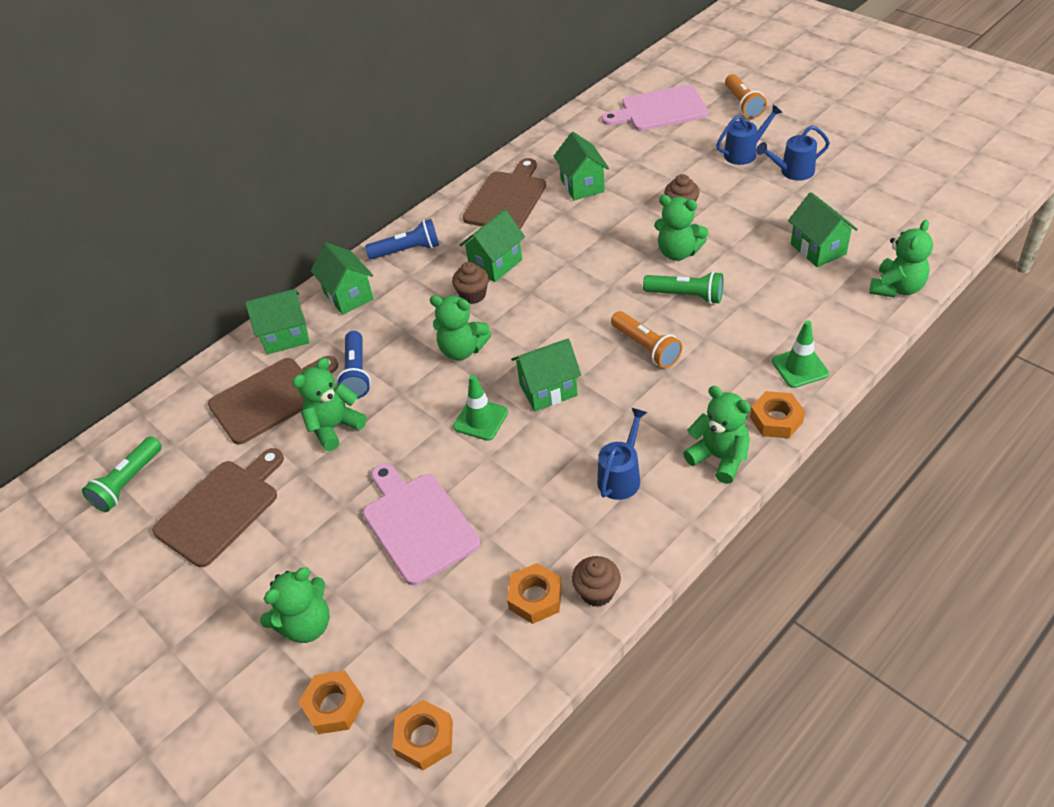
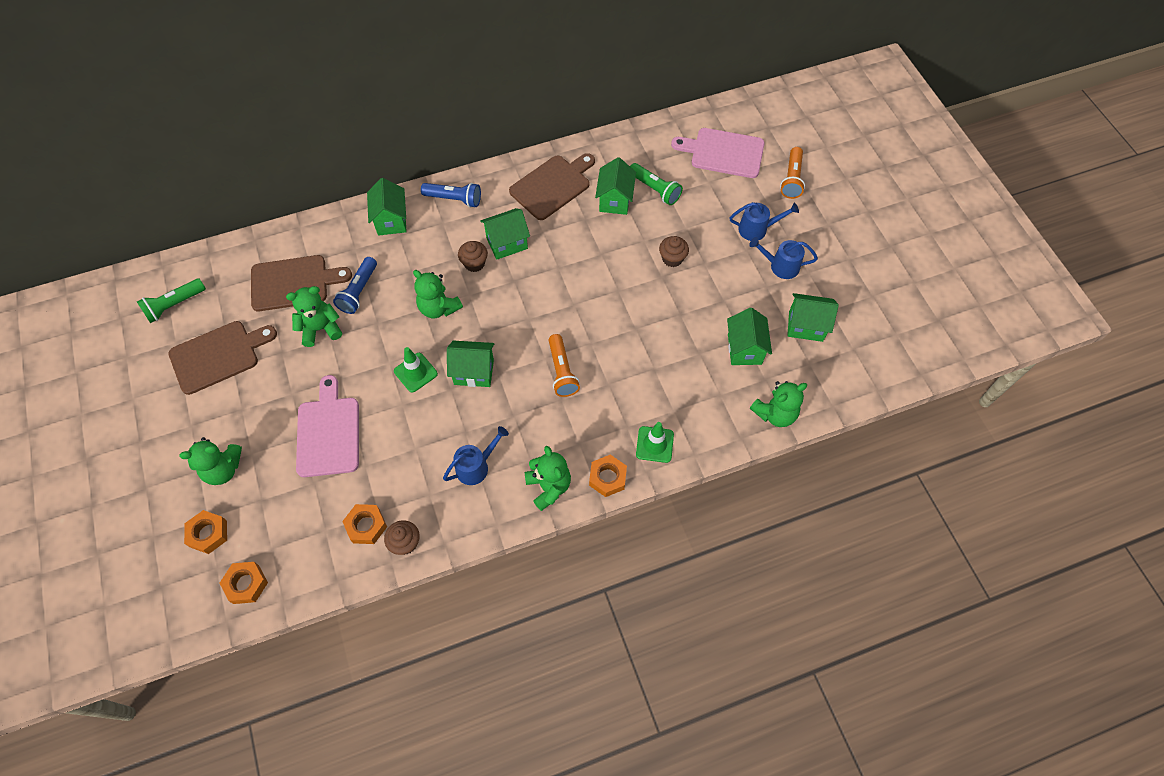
camera: 20 degrees right, 15 degrees up
green house [245,289,310,355] -> green house moved to [787,293,839,342]
green flashlight [643,271,724,304] -> green flashlight moved to [630,163,683,205]
green teddy bear [654,195,708,261] -> none

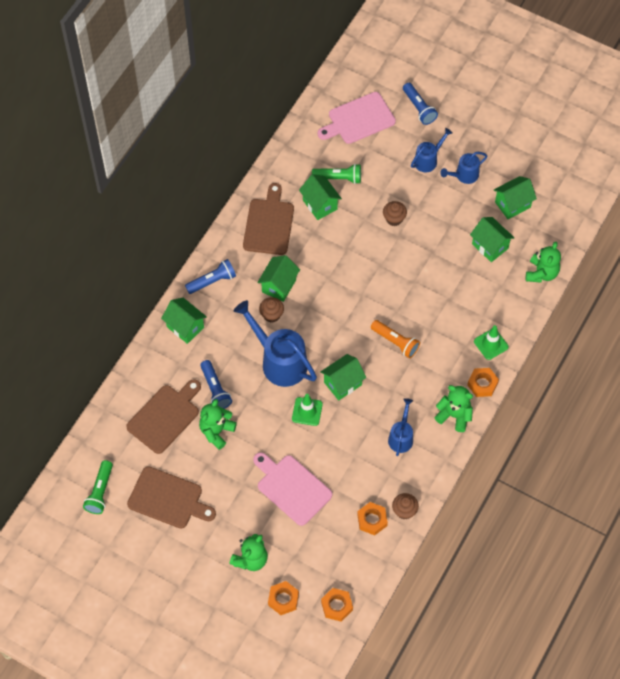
camera: 40 degrees left, 0 degrees up
brown cutting board [168,321,277,395] -> brown cutting board turned 90 degrees clockwise [127,466,216,528]
green teddy bear [413,270,463,318] -> blue watering can [234,300,317,387]
orange flashlight [780,147,805,199] -> blue flashlight [403,83,438,125]

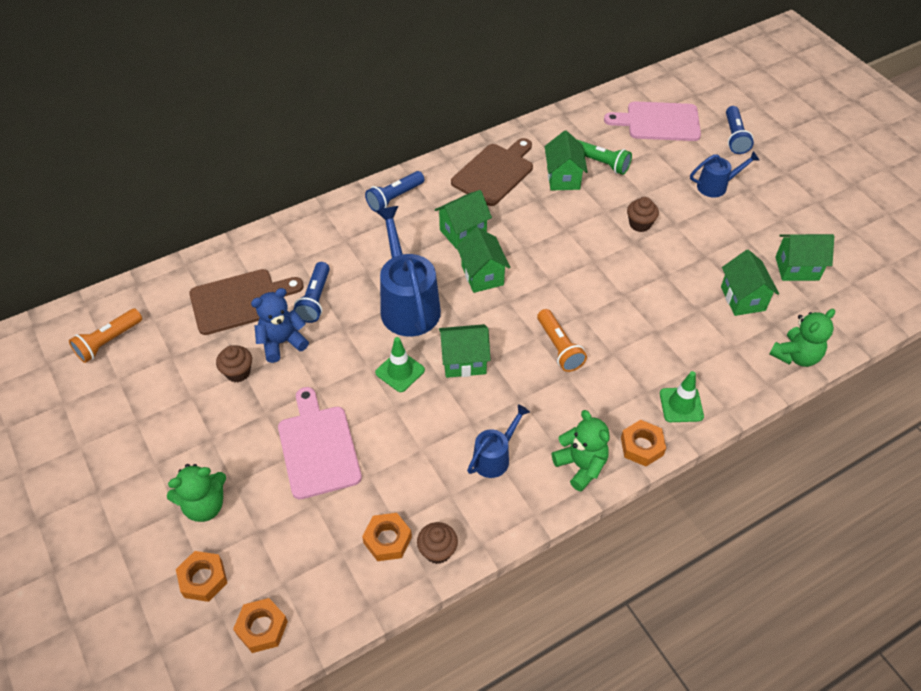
camera: 30 degrees right, 10 degrees down
green flashlight [83,460,113,514] -> orange flashlight [69,308,142,363]
brown cutting board [127,466,216,528] -> none
green house [161,298,207,344] -> green house moved to [456,227,510,293]
blue flashlight [185,259,236,294] -> blue flashlight turned 135 degrees clockwise [365,171,424,212]
green teddy bear [199,399,237,450] -> blue teddy bear [251,288,309,363]
brown cupcake [259,297,284,323] -> brown cupcake moved to [216,345,252,382]
blue watering can [440,152,488,184] -> none

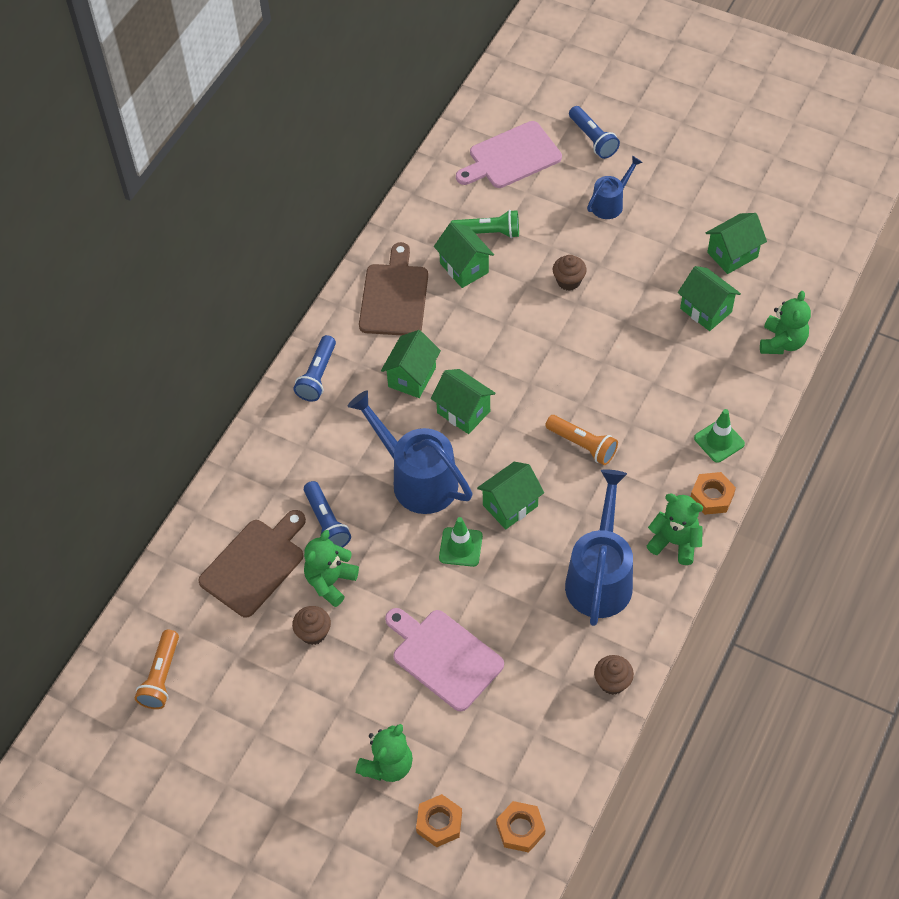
camera: 30 degrees left, 5 degrees up
blue teddy bear [251,288,309,363] -> green teddy bear [304,530,359,607]
orange nut [362,513,412,561] -> none
blue watering can [467,404,530,478] -> blue watering can [565,469,633,626], size x1.84

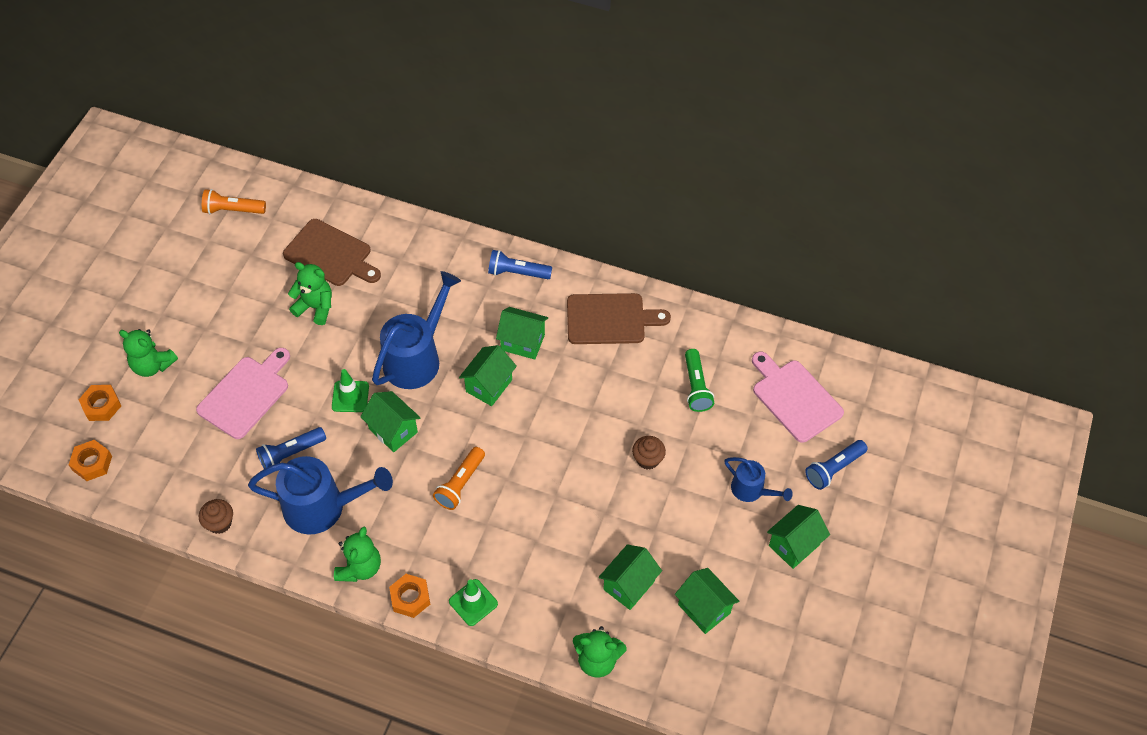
camera: 80 degrees right, 0 degrees up
brown cupcake [292,606,331,645] -> none
blue flashlight [304,481,351,548] -> blue flashlight moved to [256,427,326,469]
green house [434,222,494,288] -> green house moved to [767,505,830,569]

